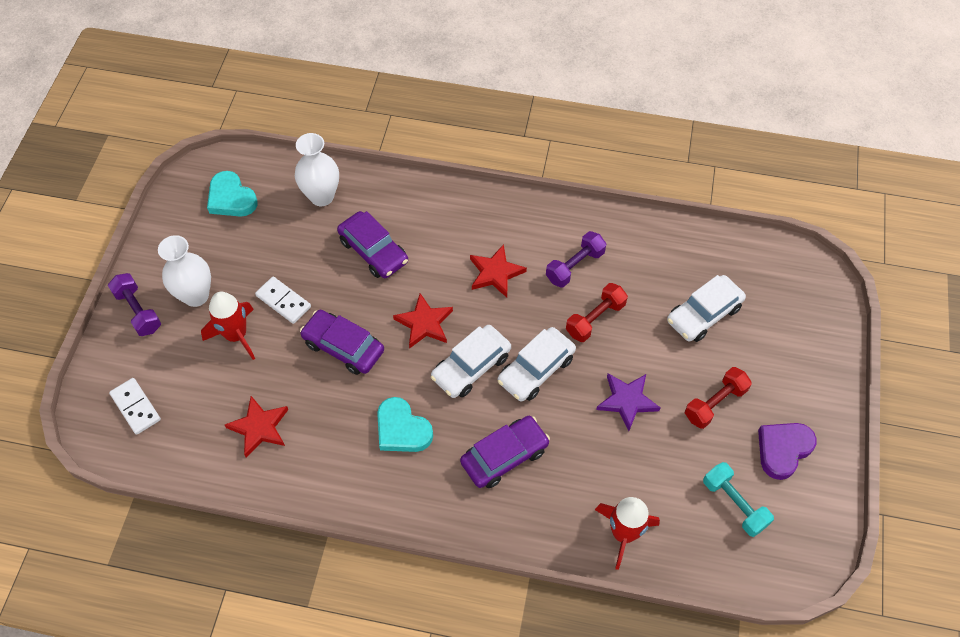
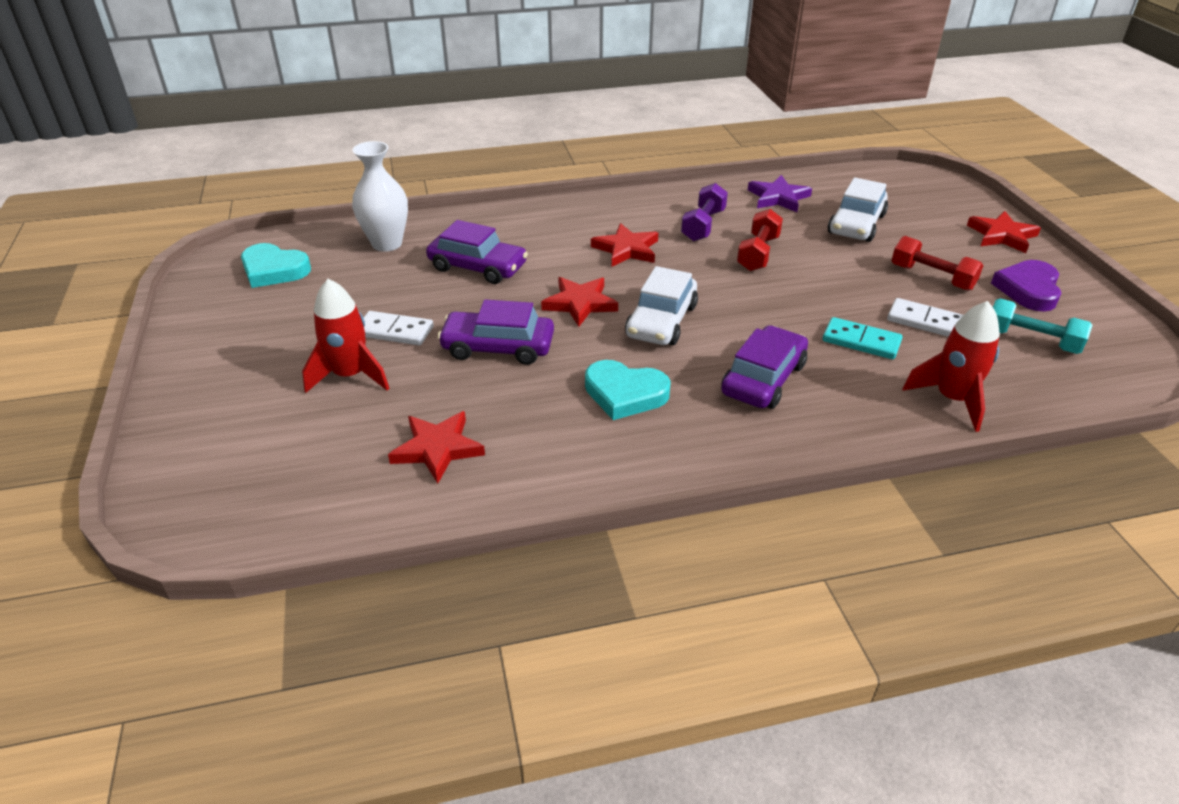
camera: 25 degrees left, 20 degrees down
purple dumbbell [108,273,161,336] -> none
white domino [109,378,161,435] -> white domino moved to [887,298,963,337]
white vase [158,235,211,307] -> none
white car [498,327,576,402] -> none
purple star [596,373,661,431] -> purple star moved to [748,175,812,212]
red dumbbell [685,367,752,429] -> red dumbbell turned 75 degrees counterclockwise [891,236,984,291]
none -> turquoise domino [823,317,902,359]
none -> red star [967,211,1041,253]

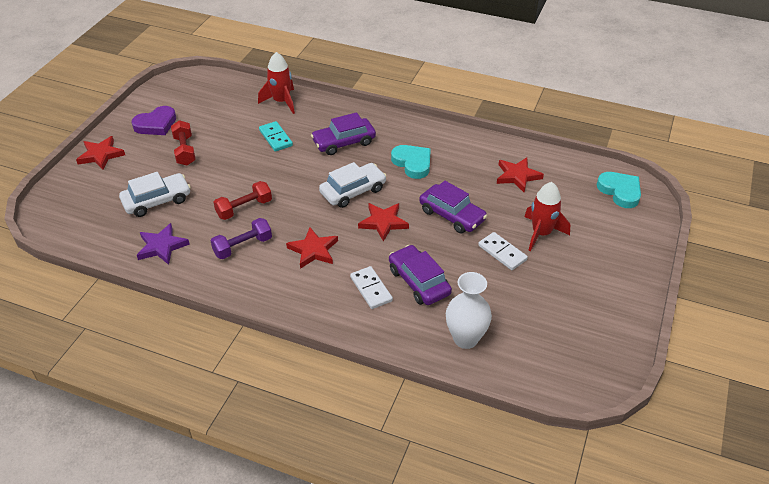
camera: 145 degrees left, 5 degrees up
turquoise heart [241,243,311,288] -> turquoise heart moved to [597,172,641,208]
white domino [887,298,963,337] -> white domino moved to [350,266,393,309]
turquoise dumbbell [993,298,1093,354] -> none

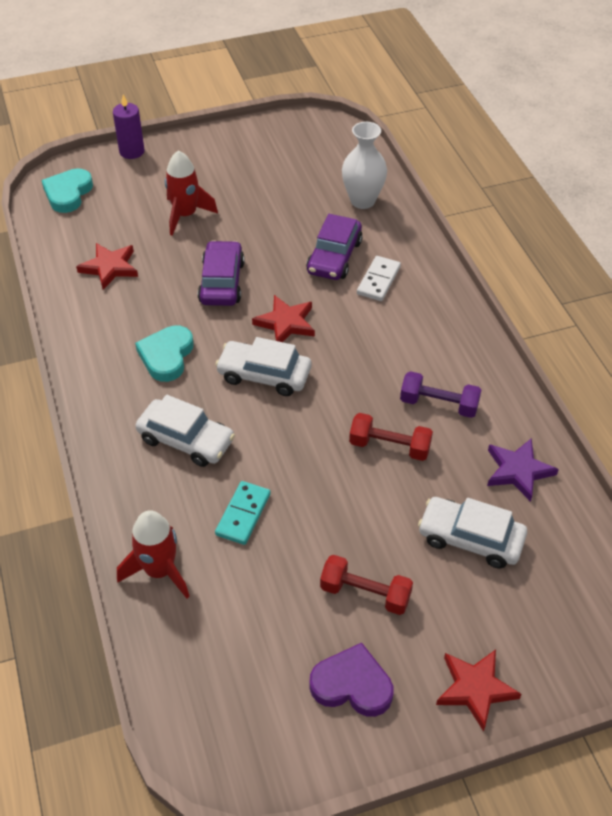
camera: 130 degrees left, 5 degrees up
red dumbbell [171,120,196,166] -> red dumbbell turned 75 degrees clockwise [320,555,413,615]
red star [286,227,338,269] -> none
purple car [311,112,376,155] -> white car [135,395,235,467]
white domino [478,232,528,270] -> none
none -> purple candle [113,95,145,159]

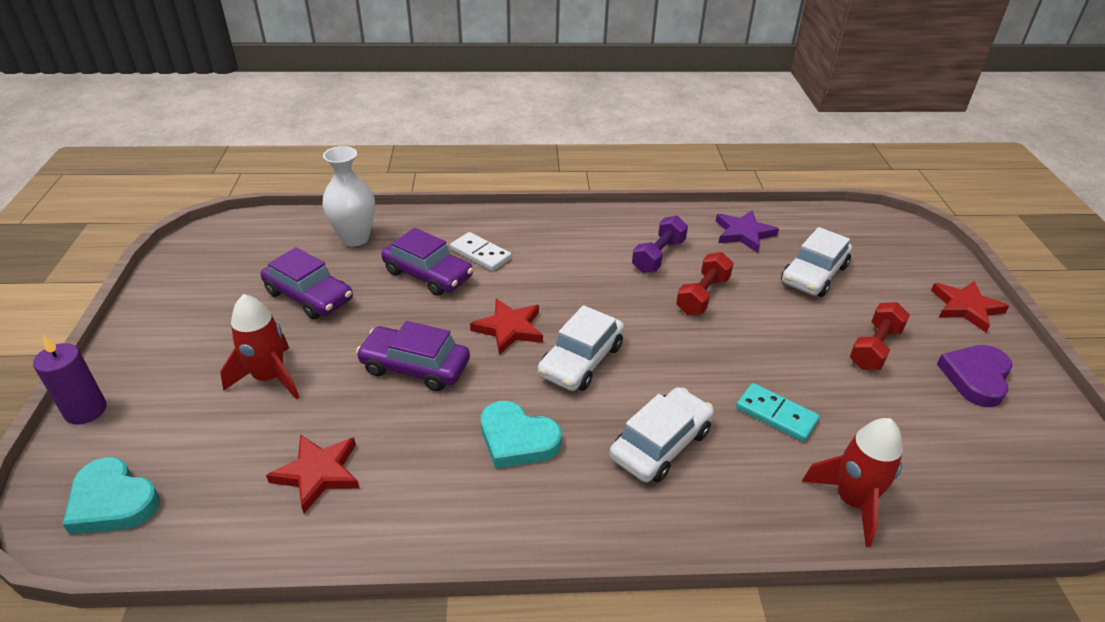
camera: 75 degrees left, 10 degrees down
none -> purple car [261,247,353,319]

